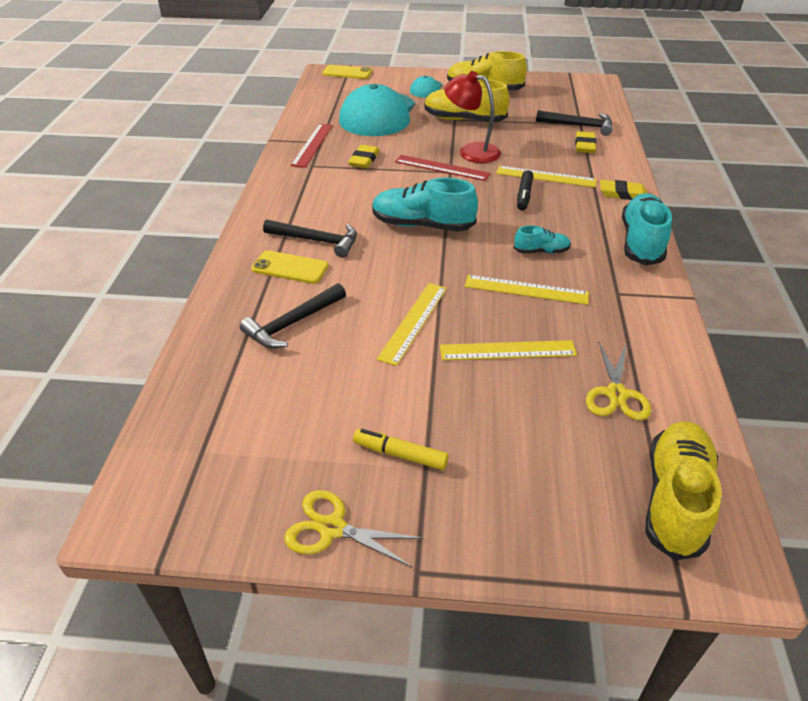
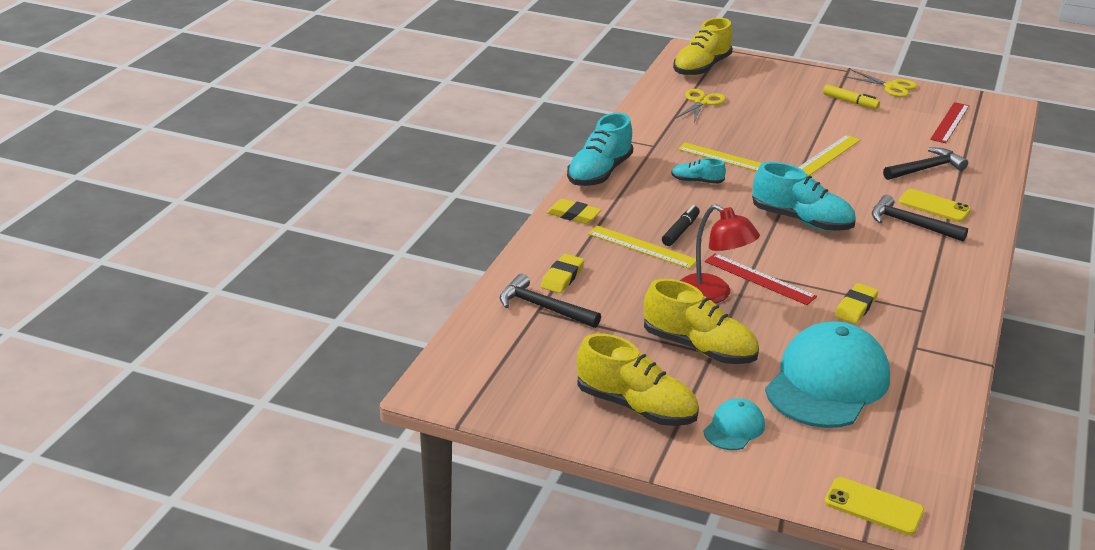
camera: 165 degrees left, 10 degrees down
red ruler [291,124,333,168] -> red ruler moved to [930,102,969,143]
yellow ruler [440,340,577,360] -> none

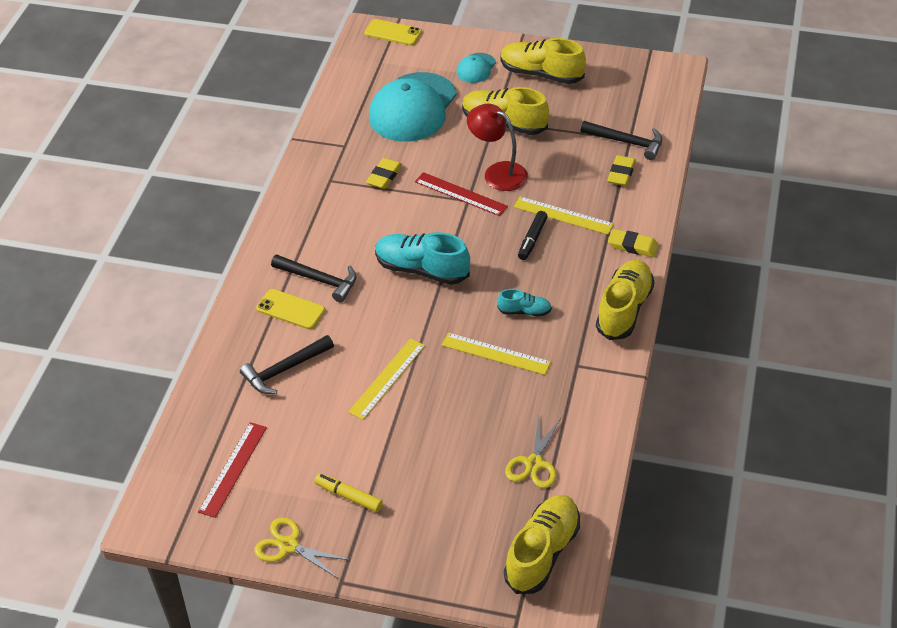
camera: 175 degrees right, 15 degrees up
turquoise shoe [567,113,633,186] -> yellow shoe [596,260,654,340]

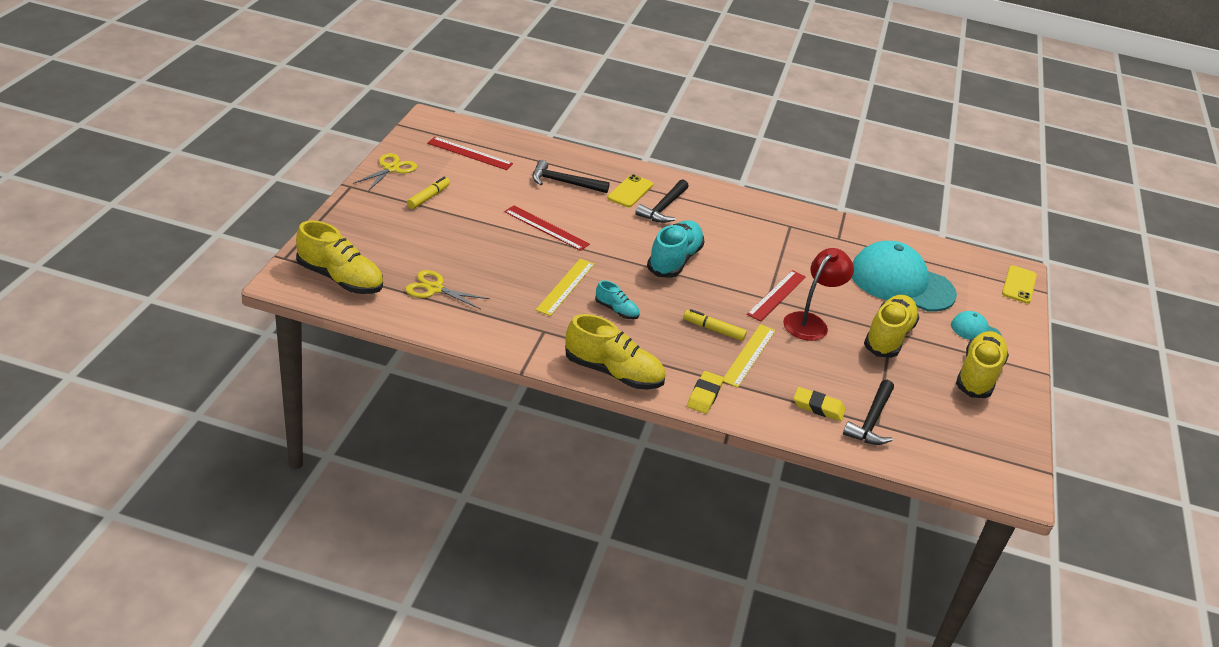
camera: 85 degrees right, 10 degrees down
black hammer [240,335,334,394] -> black hammer turned 45 degrees counterclockwise [532,160,610,193]
yellow ruler [348,338,425,420] -> red ruler [504,205,590,251]
yellow eraser [366,158,402,189] -> none
turquoise shoe [497,289,552,317] -> turquoise shoe turned 60 degrees counterclockwise [595,280,640,319]
black marker [518,211,548,260] -> yellow marker [683,309,747,341]

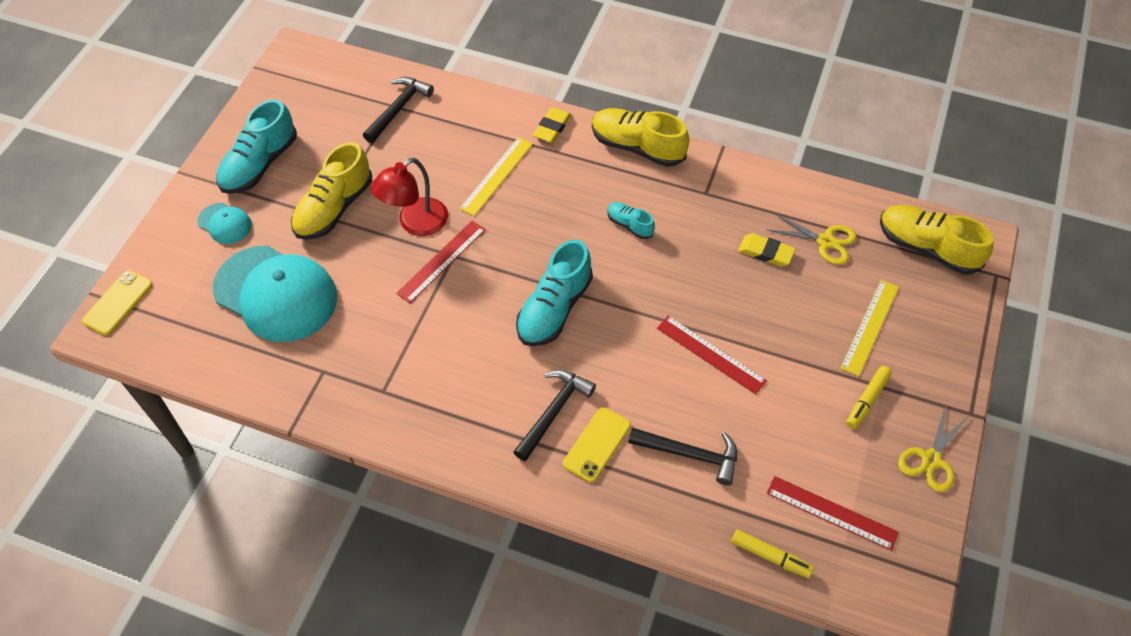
camera: 170 degrees left, 20 degrees up
yellow ruler [536,259,594,316] -> yellow ruler moved to [840,280,899,376]
yellow marker [683,309,747,341] -> yellow marker moved to [731,529,814,578]
yellow eraser [794,387,846,421] -> yellow eraser moved to [738,233,796,267]
yellow shoe [956,331,1009,398] -> turquoise shoe [216,99,297,194]

